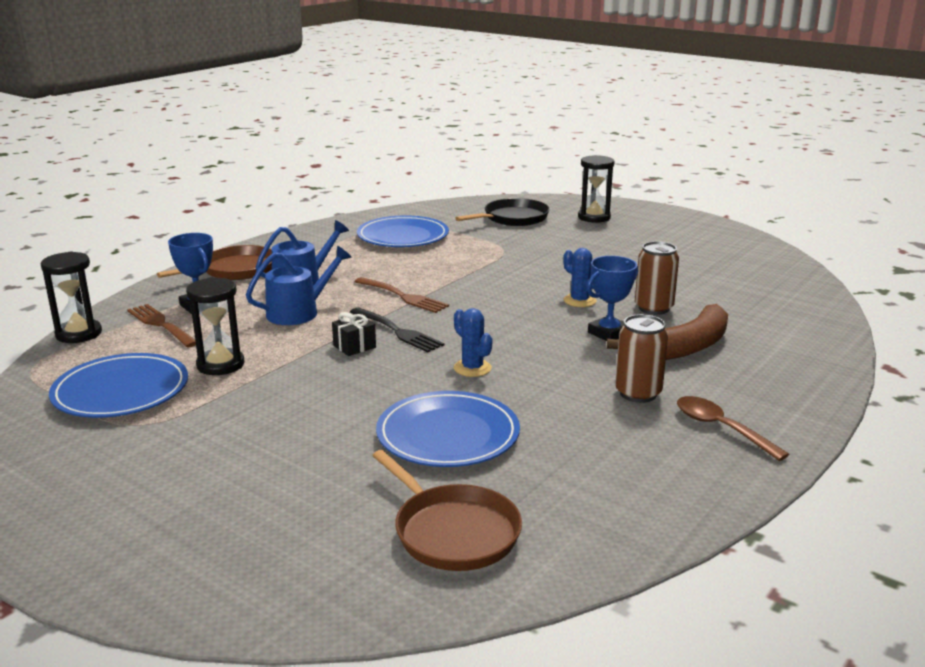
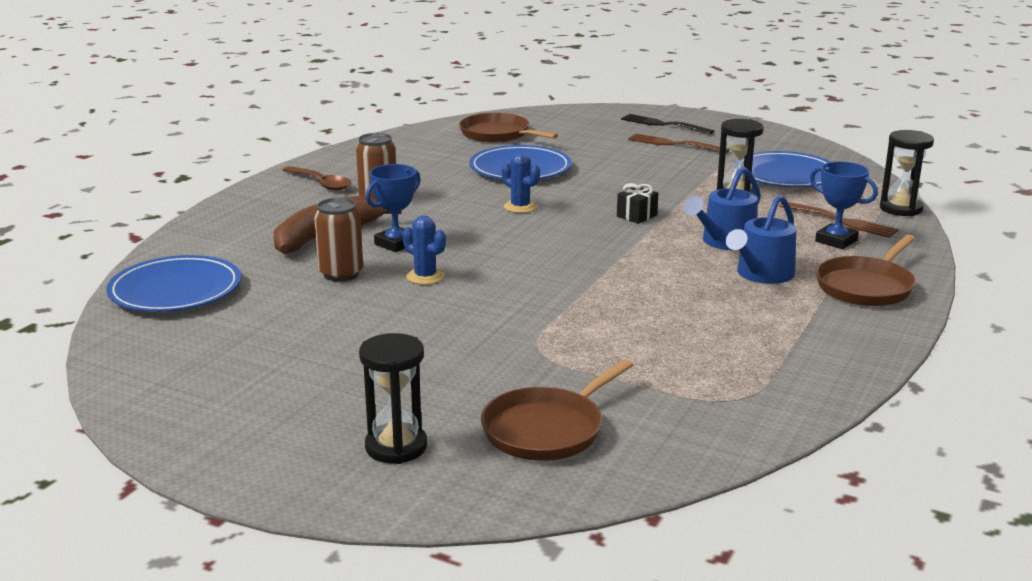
camera: 170 degrees right, 0 degrees up
black fork [350,307,444,352] -> black fork moved to [621,114,714,135]
brown fork [354,277,449,313] -> brown fork moved to [628,133,729,153]
blue plate [357,215,449,247] -> blue plate moved to [106,255,241,312]
black pan [456,198,550,226] -> brown pan [481,359,633,461]

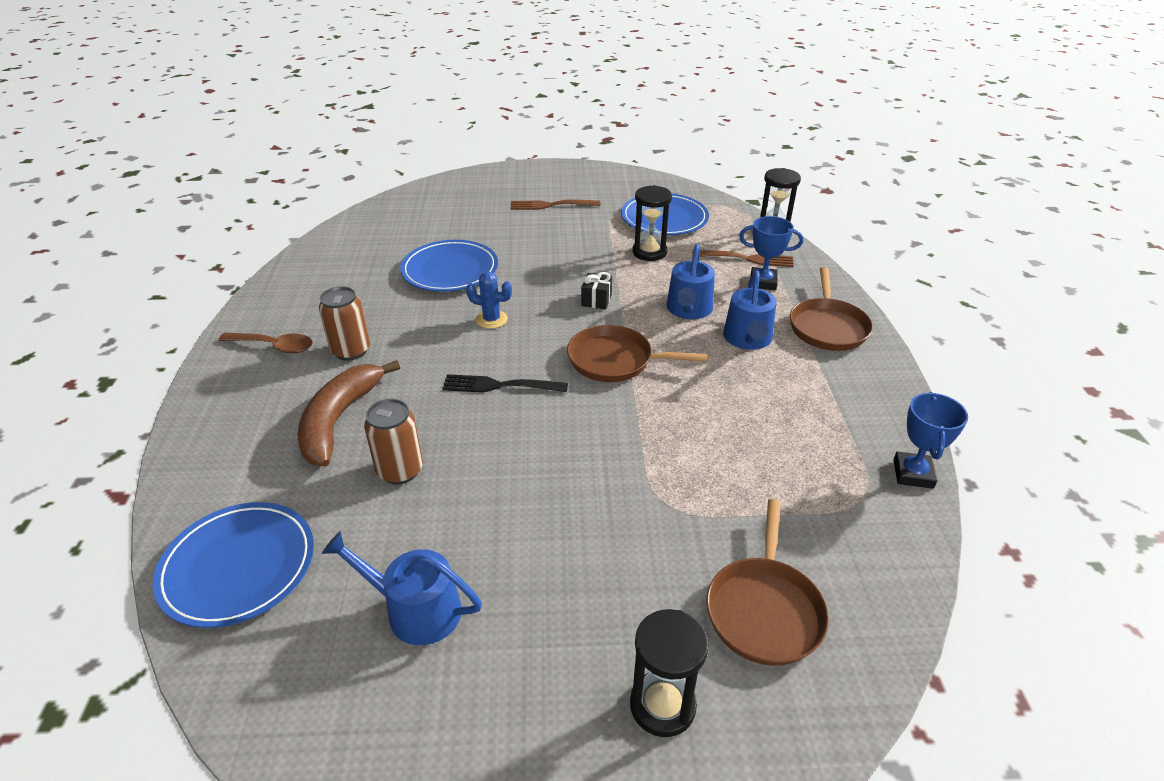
camera: 30 degrees left, 15 degrees up
blue trophy [366,164,421,252] -> blue trophy moved to [893,392,968,489]
blue cactus [402,215,446,285] -> none
brown pan [459,113,558,143] -> brown pan moved to [567,325,707,382]
black fork [621,114,714,135] -> black fork moved to [442,374,568,393]
none -> blue watering can [322,531,482,645]

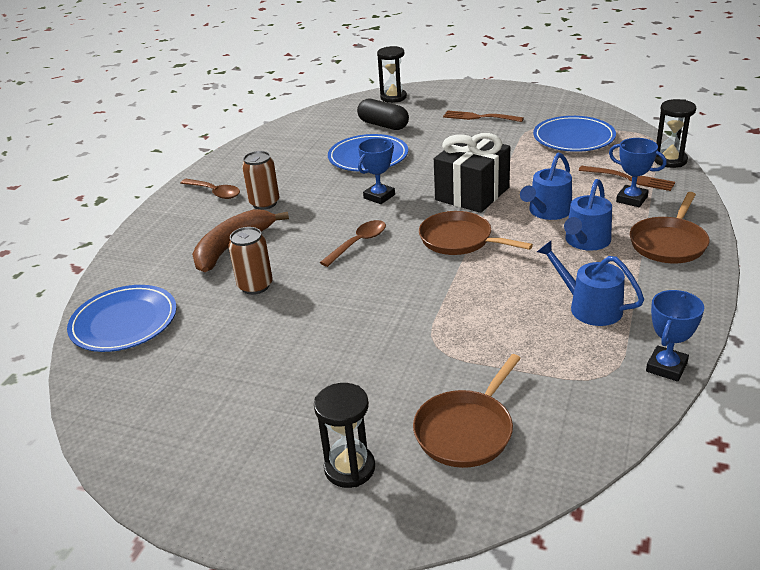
camera: 25 degrees right, 5 degrees down
blue watering can [322,531,482,645] -> blue watering can moved to [537,241,644,326]
black fork [442,374,568,393] -> brown spoon [320,220,386,267]
blue cactus [466,272,512,329] -> blue trophy [358,138,395,204]
black gift [581,272,612,309] -> black gift [434,133,510,213], size x2.40
black hourglass [632,185,672,261] -> black hourglass moved to [377,46,407,103]
none -> black capsule [357,99,409,130]

